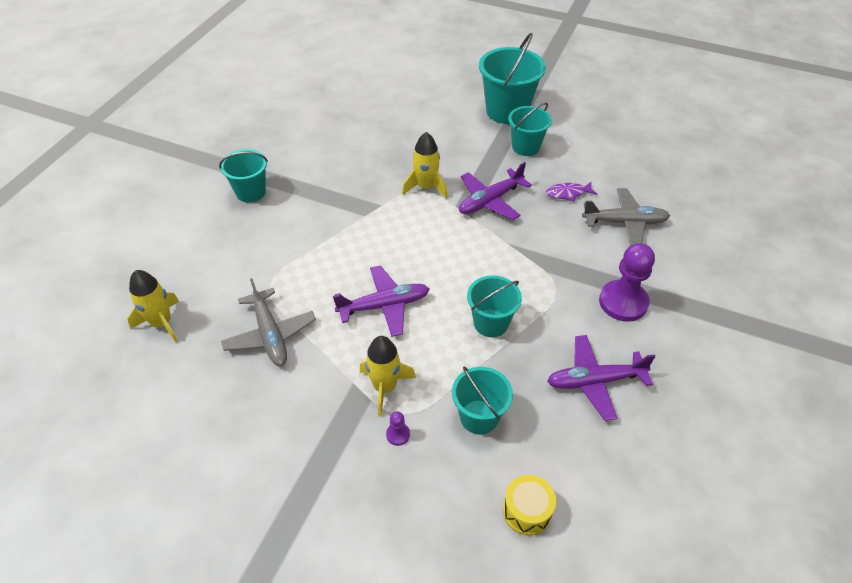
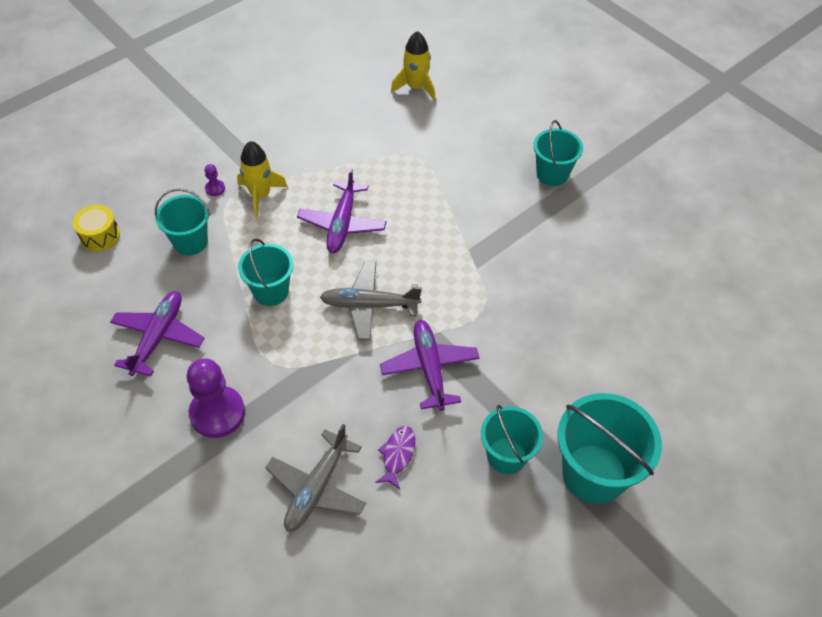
camera: 115 degrees right, 5 degrees up
grey plane [221,278,316,366] -> grey plane moved to [320,261,422,340]
yellow rocket [402,132,448,199] -> none

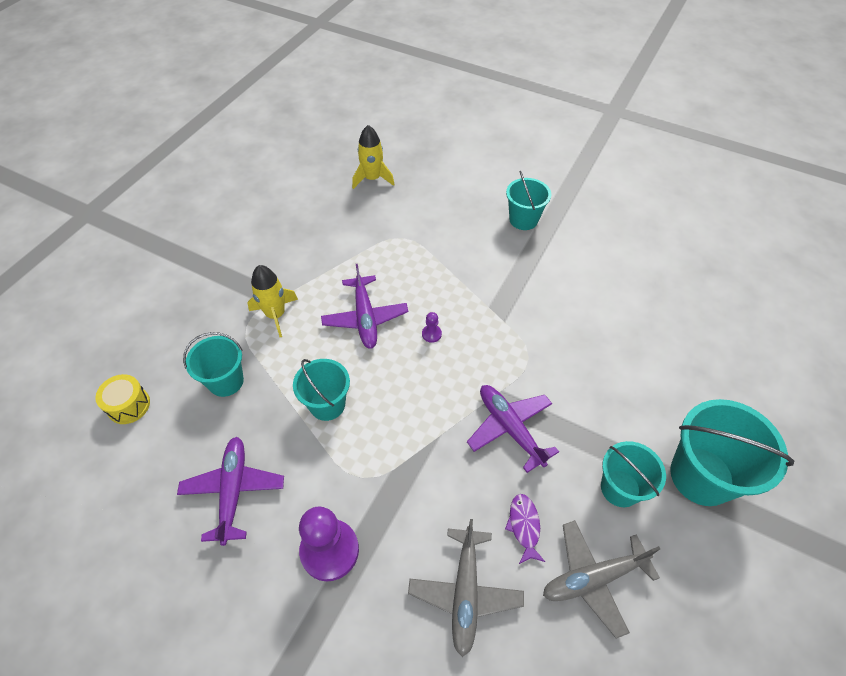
camera: 20 degrees left, 0 degrees up
purple pawn [205,164,225,196] -> purple pawn moved to [422,312,442,343]
grey plane [320,261,422,340] -> grey plane moved to [543,520,660,639]

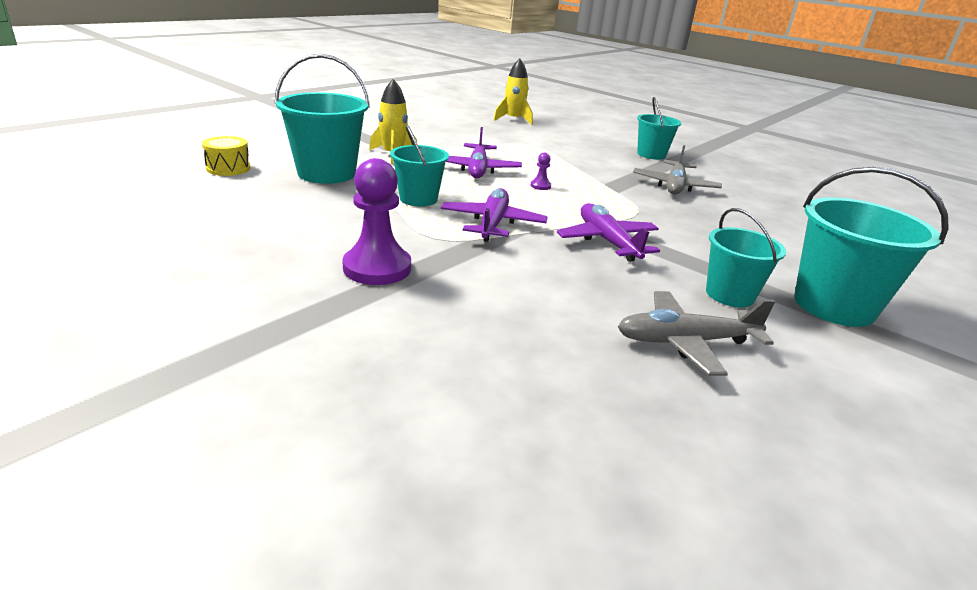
camera: 10 degrees right, 25 degrees down
purple plane [177,437,284,546] -> purple plane moved to [441,188,548,242]
turquoise bucket [183,332,244,397] -> turquoise bucket [274,54,370,184], size x1.60
grey plane [408,519,524,657] -> grey plane moved to [633,145,722,195]
purple fish [505,494,545,564] -> none

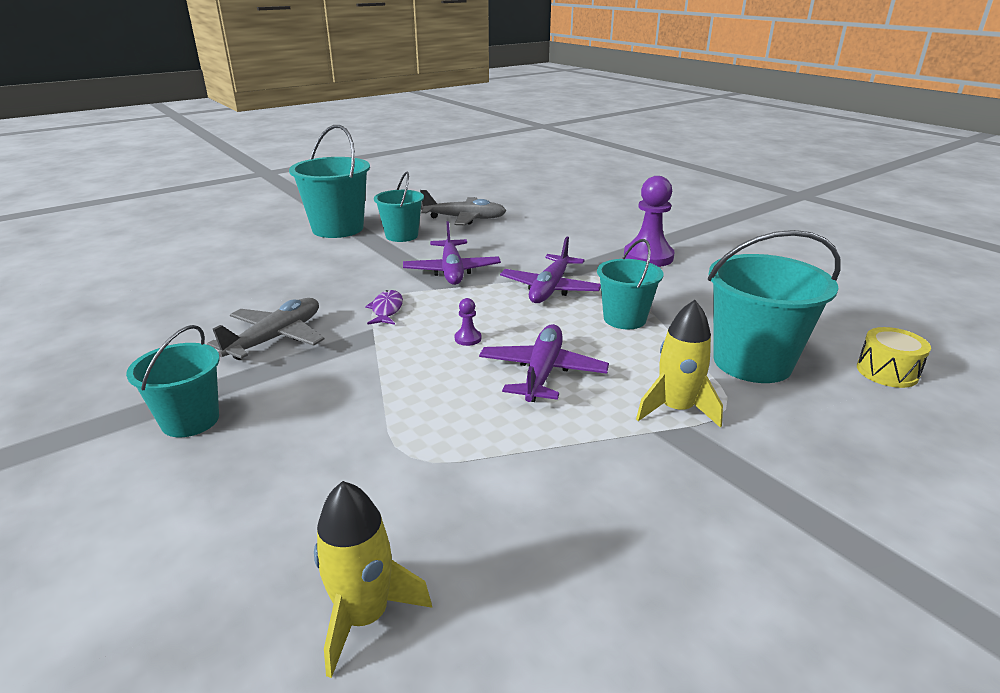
camera: 165 degrees left, 0 degrees up
none -> purple fish [365,290,403,325]

